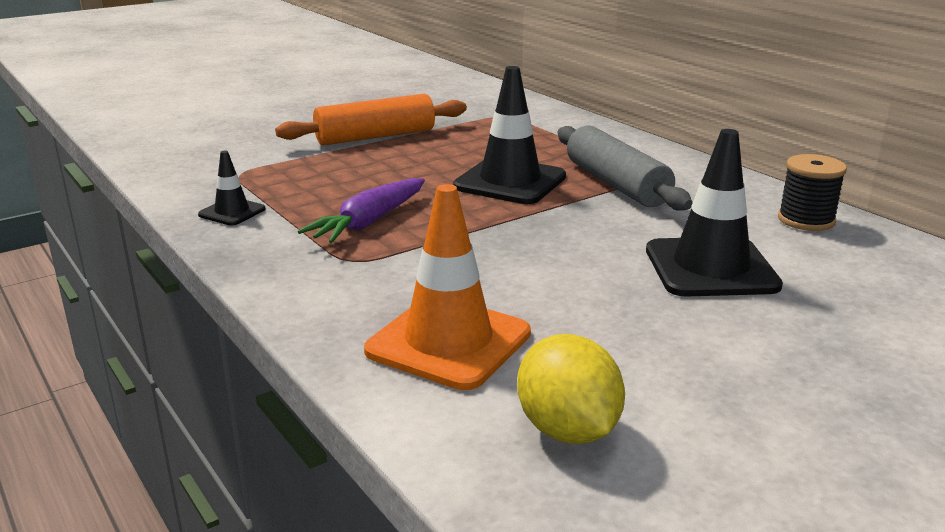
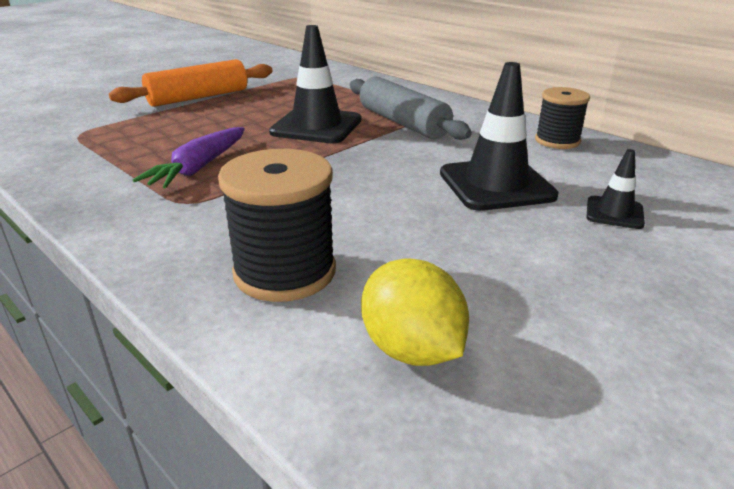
camera: 10 degrees left, 5 degrees up
black traffic cone [198,151,266,226] -> black traffic cone moved to [586,149,645,229]
orange traffic cone [364,184,531,390] -> black spool [218,149,336,302]

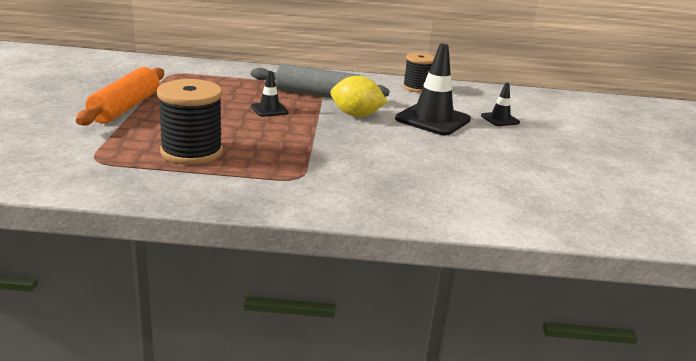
camera: 45 degrees left, 5 degrees down
purple carrot [133,127,245,189] -> none
black spool [218,149,336,302] -> black spool moved to [157,79,223,165]
black traffic cone [269,25,361,143] -> black traffic cone [251,71,289,117], size x0.51
yellow lemon [361,258,469,366] -> yellow lemon moved to [330,76,388,117]

